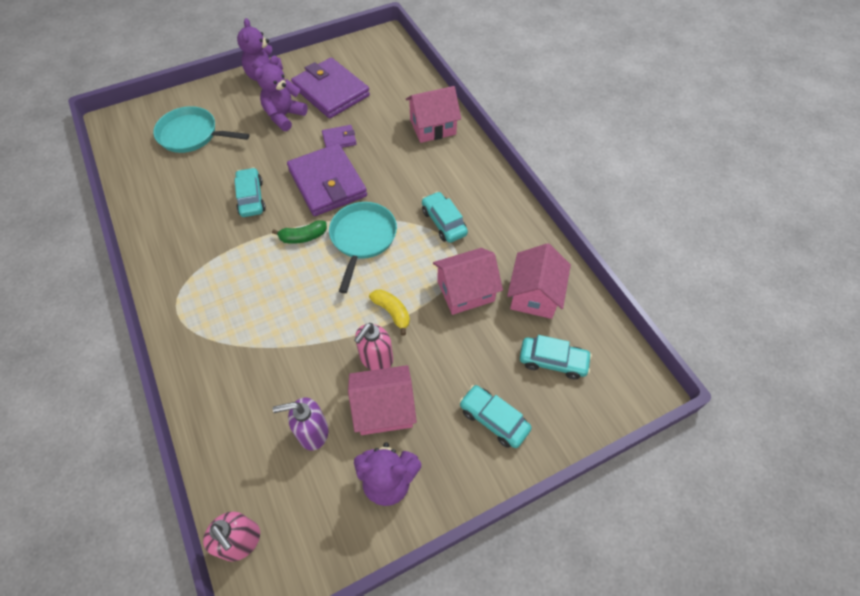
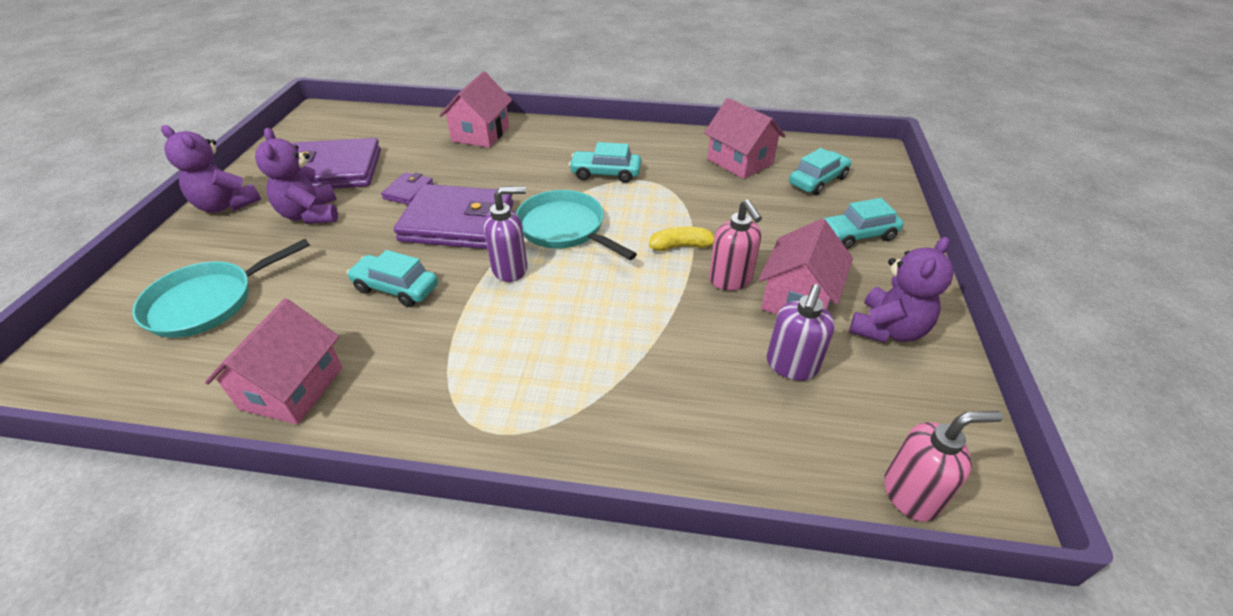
camera: 55 degrees left, 15 degrees down
green banana [272,220,327,244] -> purple soap dispenser [484,186,528,282]
pink house [433,248,503,315] -> pink house moved to [205,298,343,425]

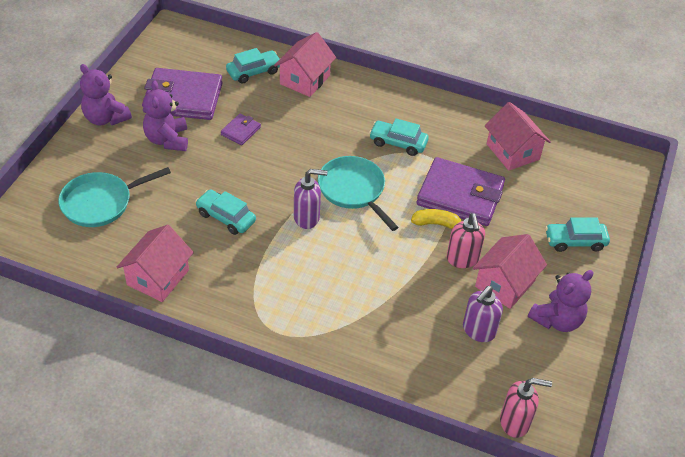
camera: 10 degrees right, 5 degrees up
purple wallet [394,184,513,249] -> purple wallet moved to [417,157,505,226]
turquoise car [789,148,852,195] -> turquoise car moved to [226,48,280,84]

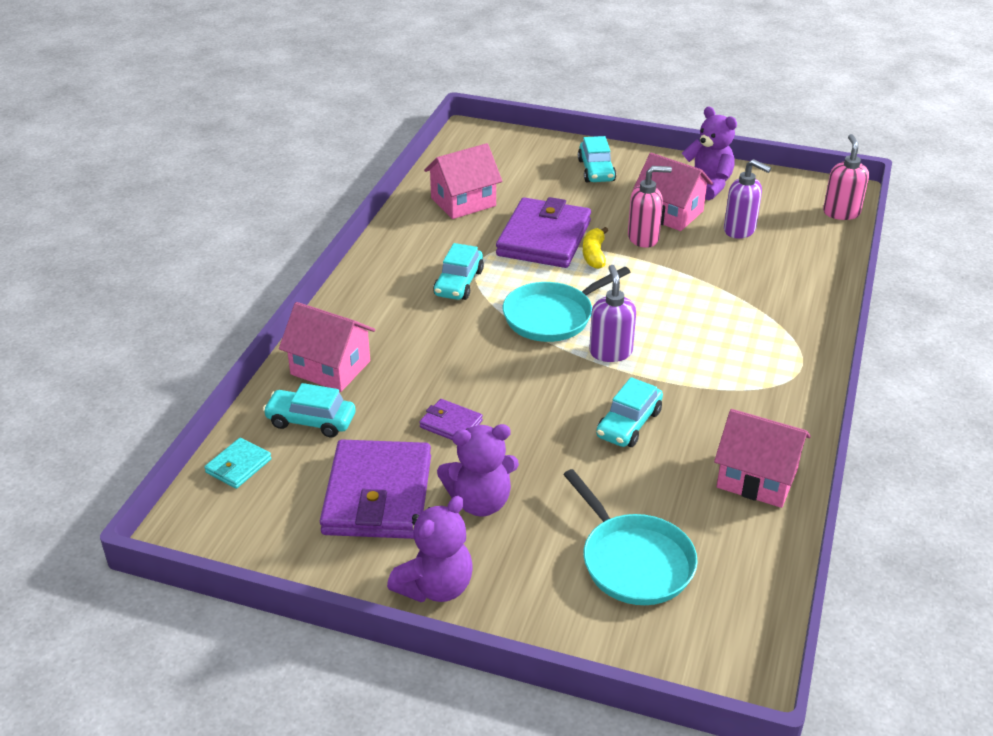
camera: 90 degrees left, 10 degrees down
turquoise car [226,48,280,84] -> turquoise car turned 45 degrees counterclockwise [263,383,356,438]
none -> turquoise wallet [204,438,272,489]

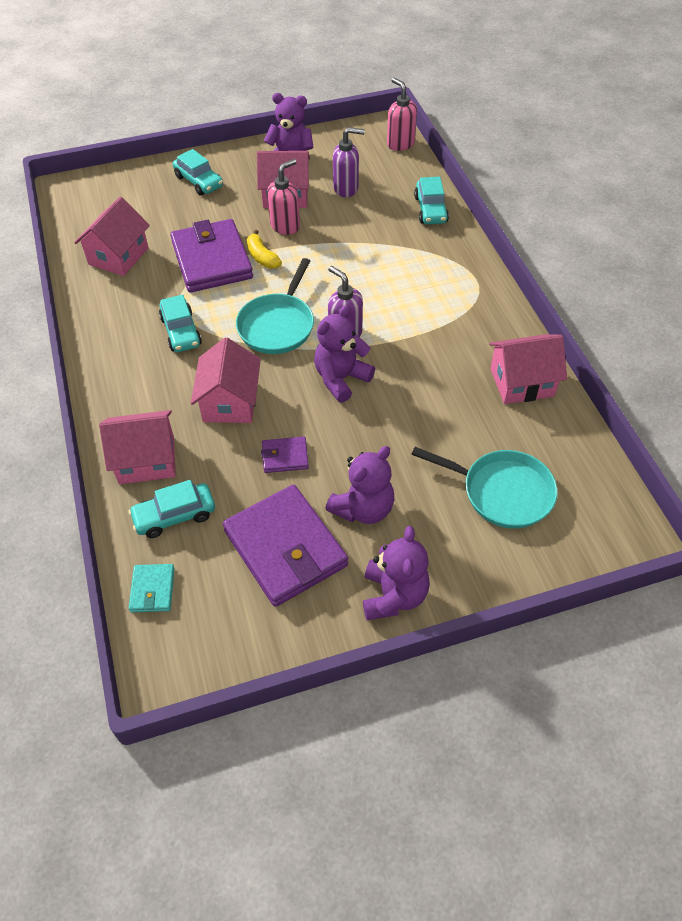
camera: 35 degrees left, 15 degrees up
turquoise car [596,377,663,447] -> turquoise car moved to [414,177,449,224]
none -> pink house [191,337,261,423]
none -> purple teddy bear [314,305,375,403]

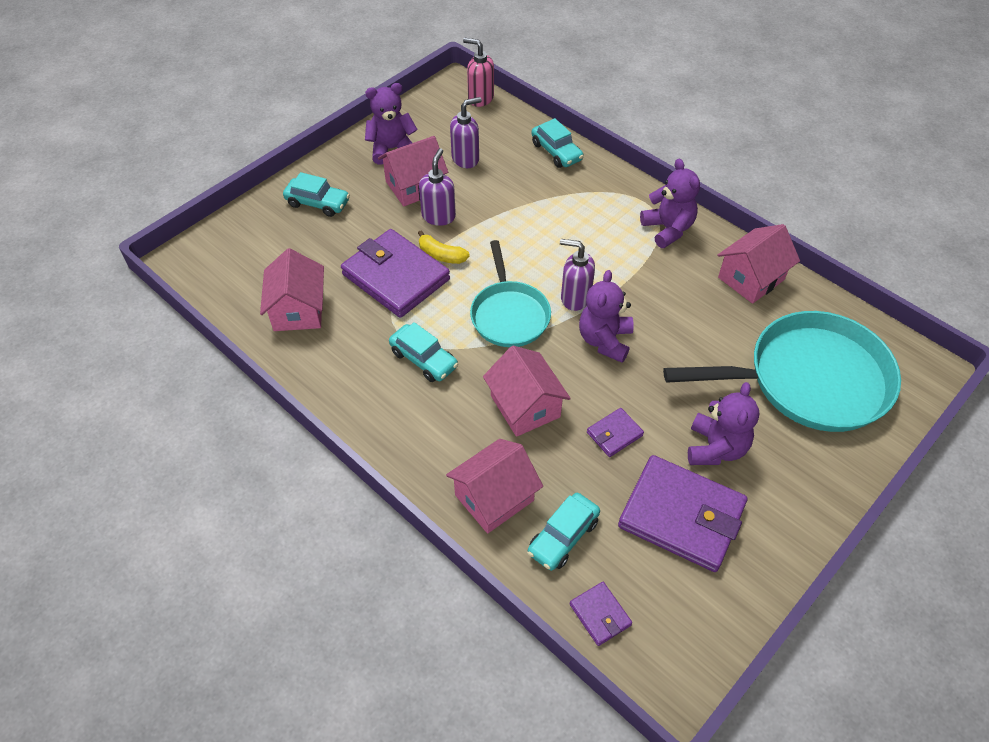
camera: 30 degrees left, 0 degrees up
turquoise wallet [129,564,175,612] -> purple wallet [570,582,632,646]
pink soap dispenser [267,159,300,235] -> purple soap dispenser [419,148,456,226]
purple teddy bear [363,526,430,620] -> purple teddy bear moved to [640,159,700,248]
turquoise pan [411,447,558,529] -> turquoise pan [663,311,901,432], size x1.67

